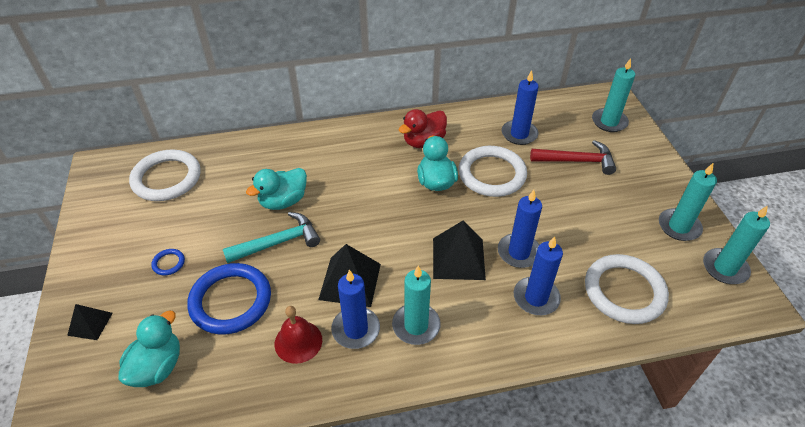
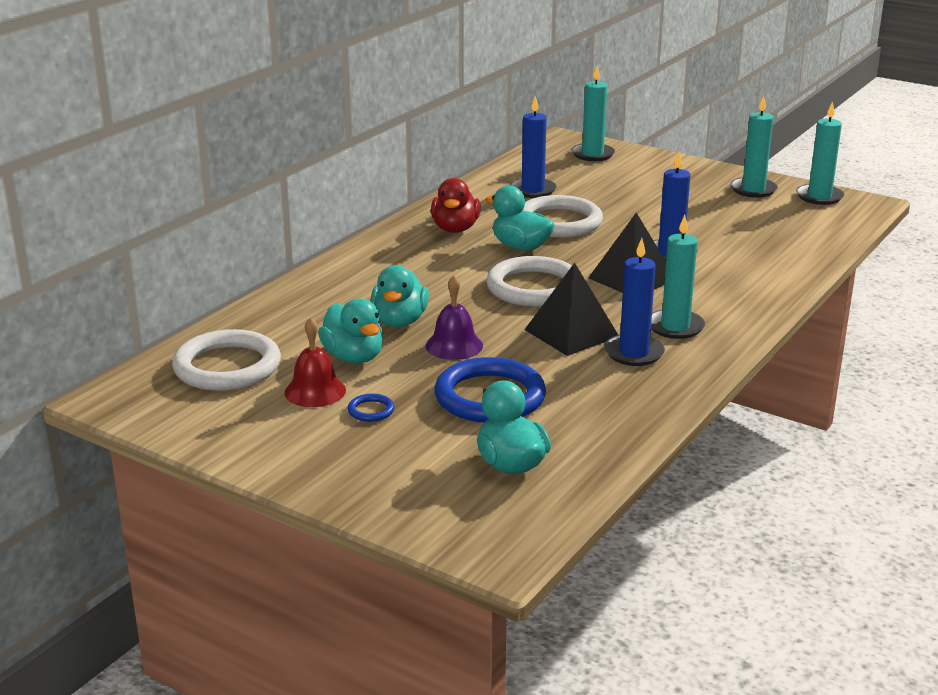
camera: 45 degrees left, 20 degrees down
black pyramid [67,304,113,340] -> none
turquoise hammer [223,212,320,263] -> purple bell [426,276,483,360]
red bell [275,306,322,364] -> red bell moved to [284,318,346,407]
blue candle [514,236,563,315] -> none
red hammer [530,140,616,175] -> none
white ring [585,254,669,324] -> white ring moved to [486,256,572,307]
none -> turquoise duck [318,298,383,363]

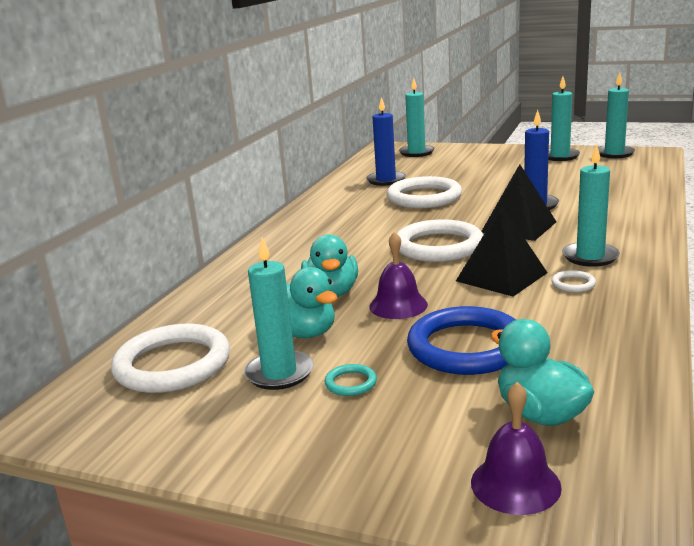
camera: 10 degrees left, 5 degrees down
red bell [284,318,346,407] -> turquoise candle [244,238,314,390]
blue ring [348,394,395,422] -> turquoise ring [325,364,377,396]
red duck [431,178,481,233] -> none
turquoise duck [485,186,554,251] -> none
blue candle [604,238,665,366] -> white ring [551,270,596,292]
none -> purple bell [471,382,562,515]

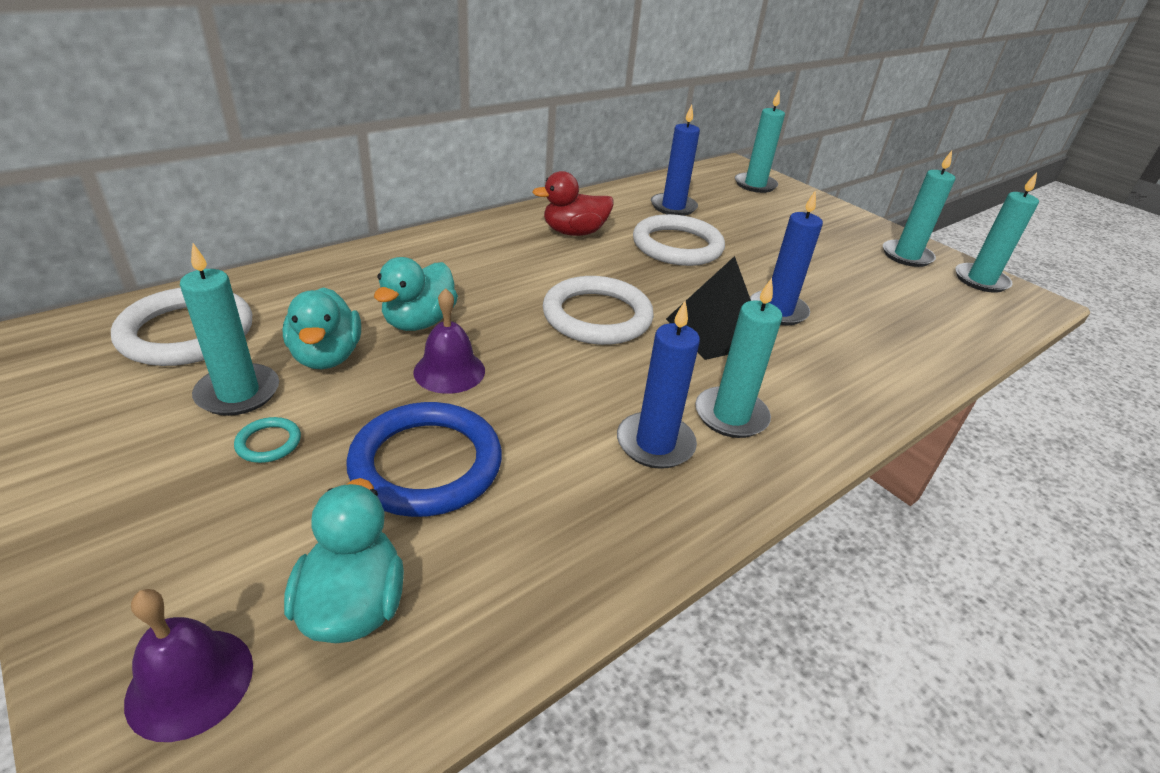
camera: 25 degrees right, 15 degrees up
black pyramid [456,206,548,297] -> none
white ring [551,270,596,292] -> blue candle [617,301,700,469]
none -> red duck [532,171,614,236]

